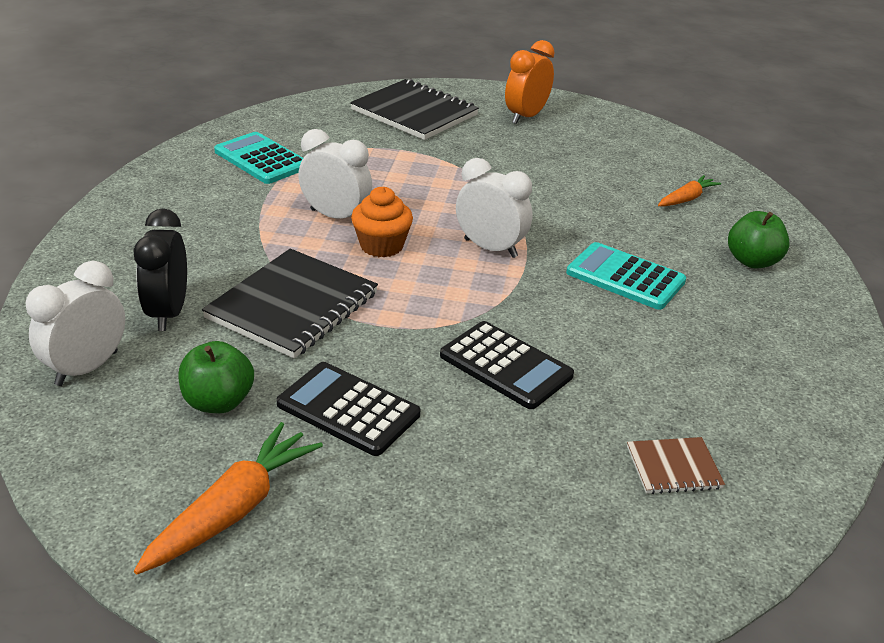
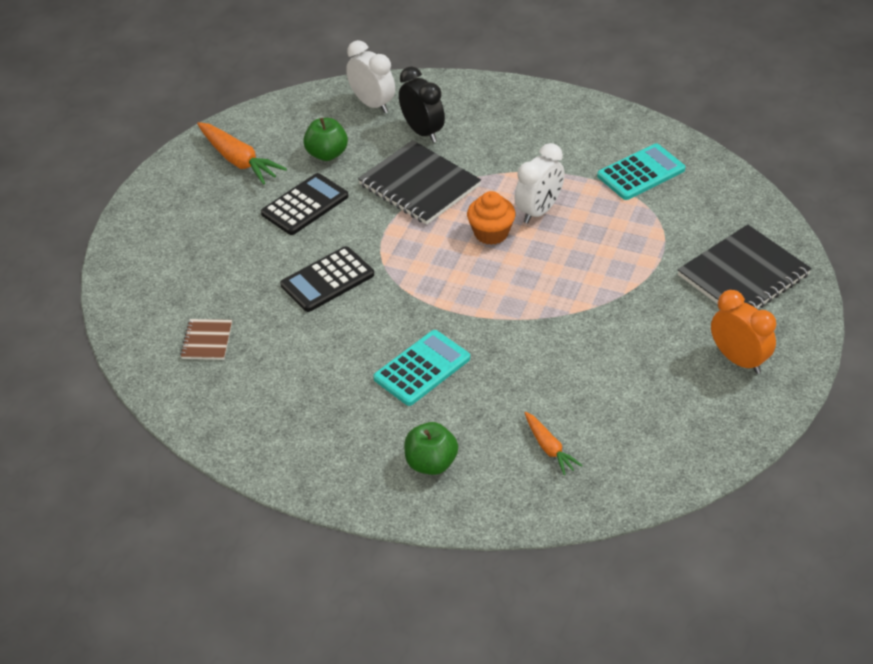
camera: 105 degrees right, 10 degrees up
black clock [133,208,187,331] -> black clock turned 45 degrees clockwise [399,66,445,143]
white clock [456,158,533,258] -> none

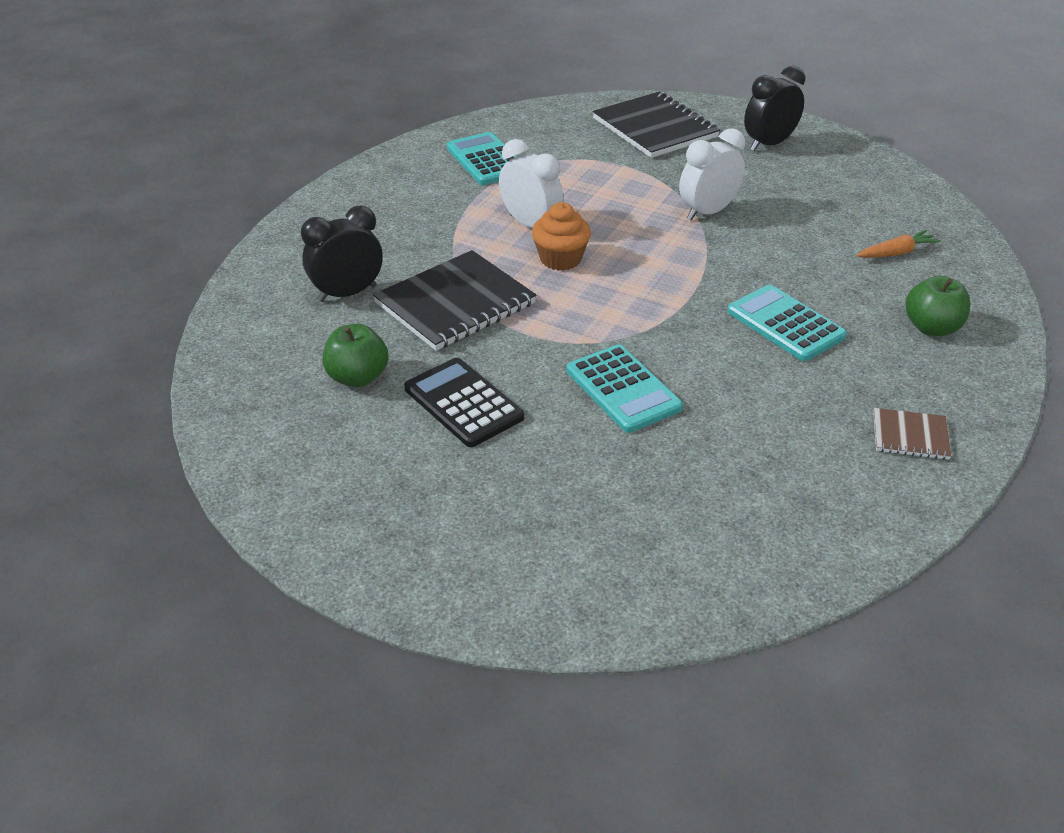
camera: 85 degrees left, 5 degrees down
brown notebook [180,319,232,360] -> brown notebook moved to [873,408,951,460]
orange carrot [197,122,287,185] -> none
black calculator [280,246,374,312] -> turquoise calculator [566,344,683,433]
white clock [346,40,395,113] -> white clock moved to [679,128,745,221]
orange clock [711,290,776,374] -> black clock [744,66,805,151]

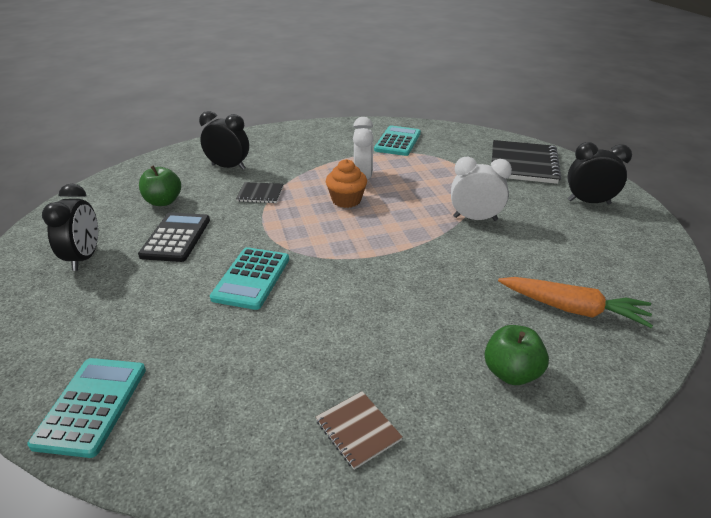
camera: 45 degrees right, 5 degrees down
black notebook [373,250,537,351] -> black notebook [236,182,283,203], size x0.49
turquoise calculator [727,284,847,361] -> turquoise calculator moved to [27,358,146,458]
orange carrot [857,230,941,258] -> orange carrot [498,277,653,328], size x1.69
none -> black clock [42,184,98,271]

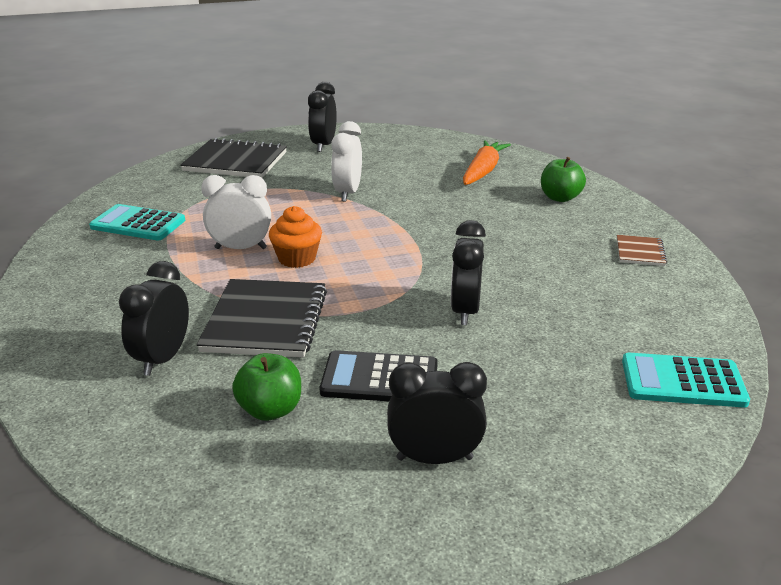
camera: 90 degrees left, 5 degrees down
turquoise calculator [210,247,289,310] -> black clock [451,220,486,325]
black notebook [236,182,283,203] -> black notebook [197,279,327,357], size x2.02
brown notebook [316,391,403,470] -> brown notebook turned 45 degrees counterclockwise [617,235,667,266]

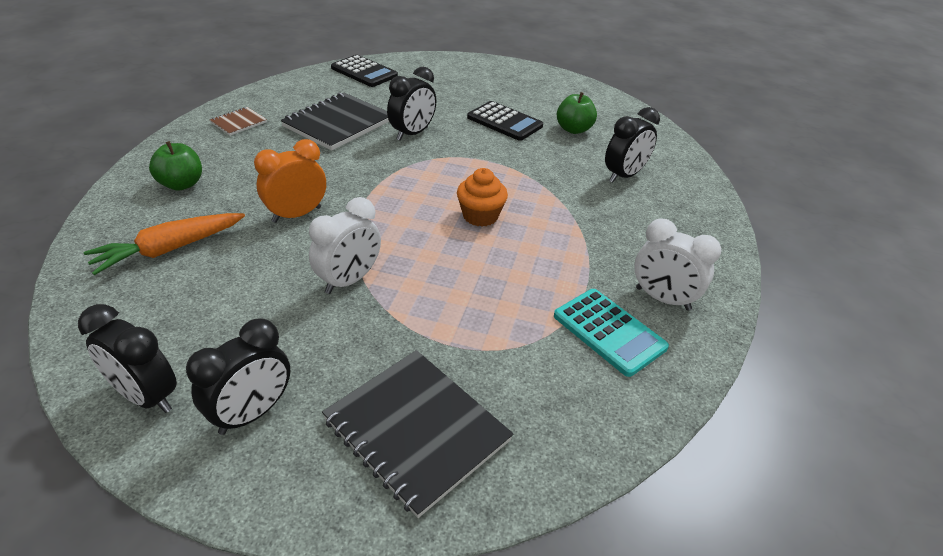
camera: 150 degrees left, 10 degrees up
black notebook [197,279,327,357] -> black notebook moved to [281,92,389,151]
white clock [201,175,271,249] -> white clock moved to [634,218,722,311]
black clock [387,362,487,464] -> black clock moved to [78,304,177,413]
turquoise calculator [622,353,750,408] -> black calculator [331,55,398,87]
none -> orange clock [254,139,326,223]

